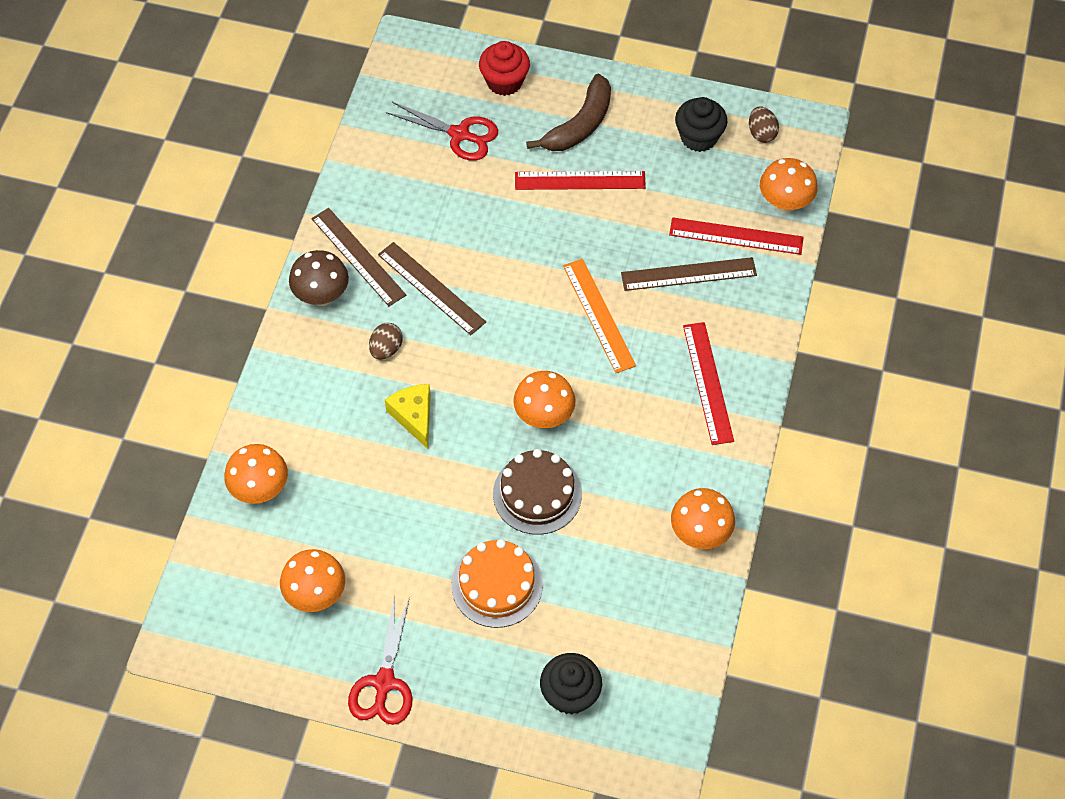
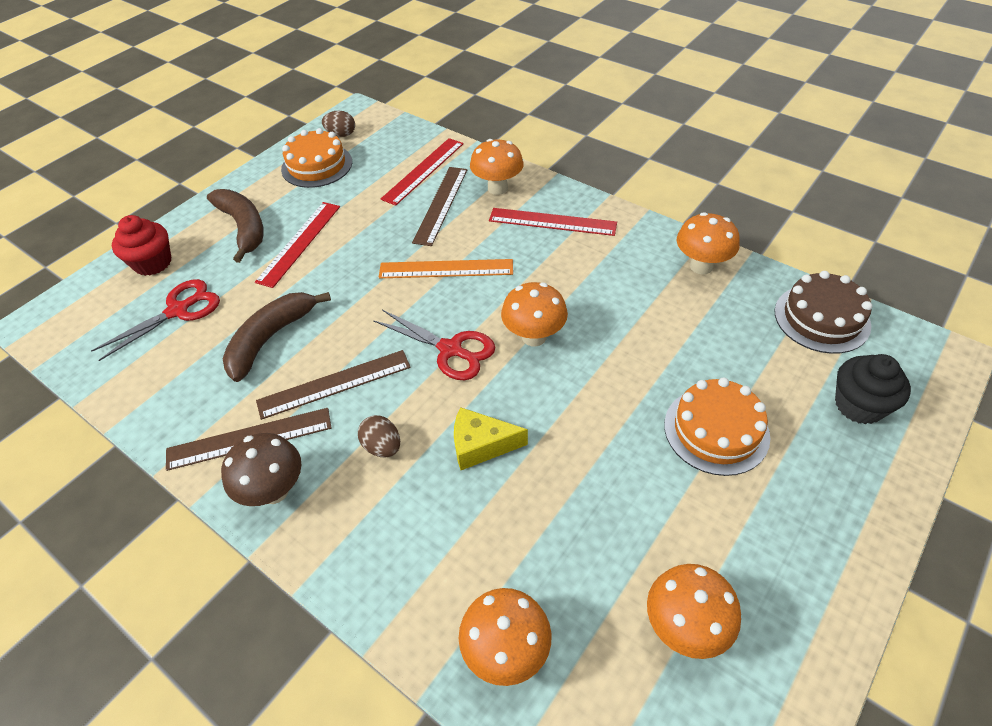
camera: 65 degrees left, 10 degrees down
red scissors [348,597,412,725] -> red scissors moved to [373,310,495,380]
brown cake [493,449,582,535] -> brown cake moved to [775,271,872,354]
black cupcake [675,97,727,152] -> orange cake [281,128,352,188]
orange mushroom [760,158,818,213] -> orange mushroom moved to [470,139,524,195]
none -> brown banana [223,292,331,382]

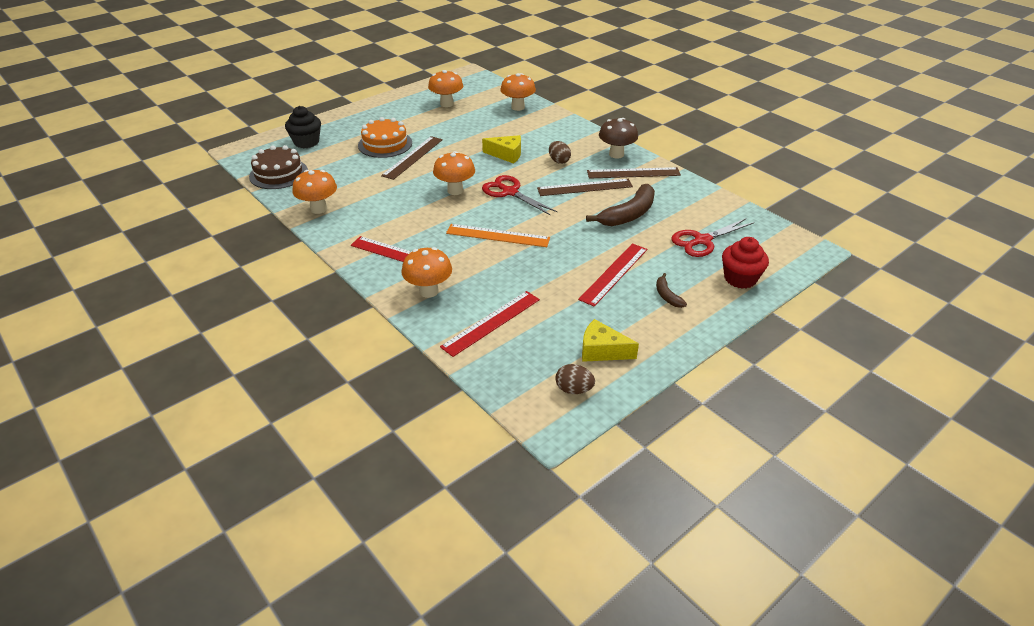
camera: 170 degrees left, 10 degrees down
brown banana [207,189,264,263] -> brown banana [656,273,687,308], size x0.50
orange cake [281,128,352,188] -> yellow cheese [582,319,639,362]
brown ruler [412,167,467,246] -> brown ruler moved to [381,136,443,180]

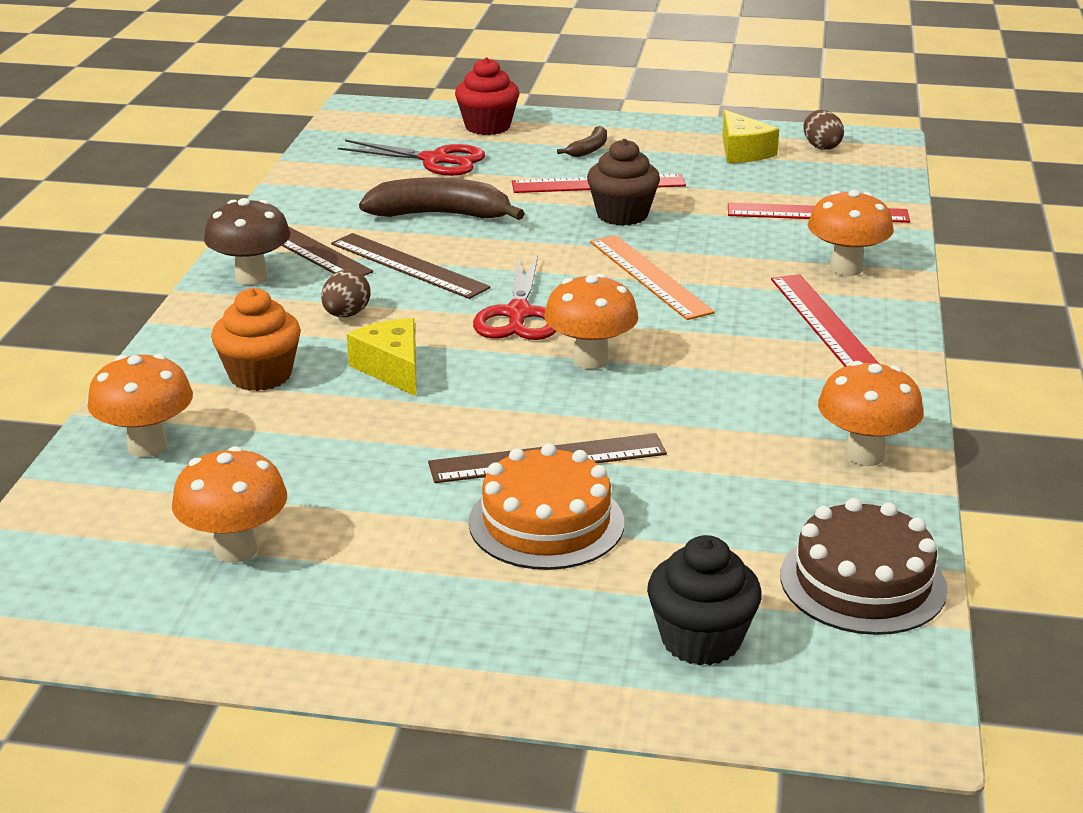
camera: 130 degrees left, 10 degrees down
none -> orange cupcake [211,288,301,391]
none -> brown cupcake [587,139,660,226]

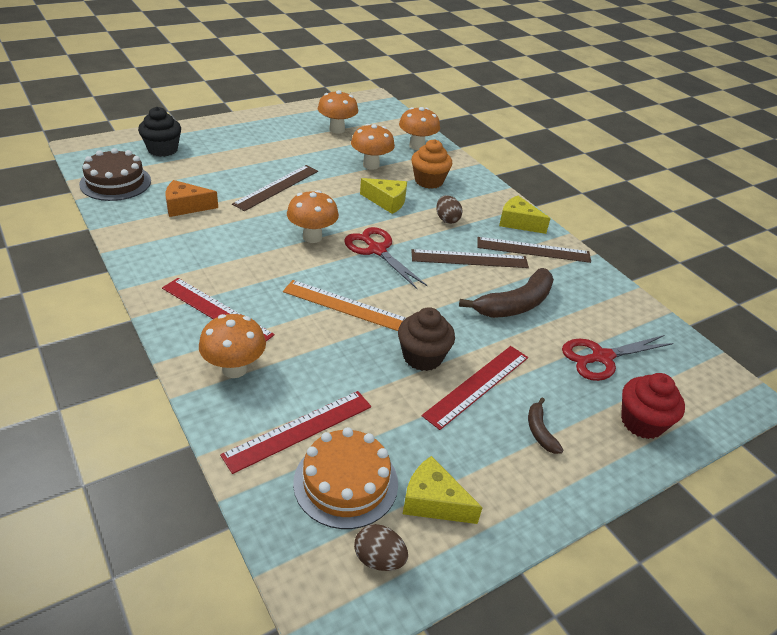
camera: 135 degrees right, 10 degrees up
brown mushroom [204,198,291,285] -> yellow cheese [499,196,551,234]
orange cake [469,444,624,570] -> orange cake moved to [293,427,398,529]
orange mushroom [818,361,924,466] -> orange mushroom moved to [351,124,395,170]
none -> orange cheese [166,180,218,217]

